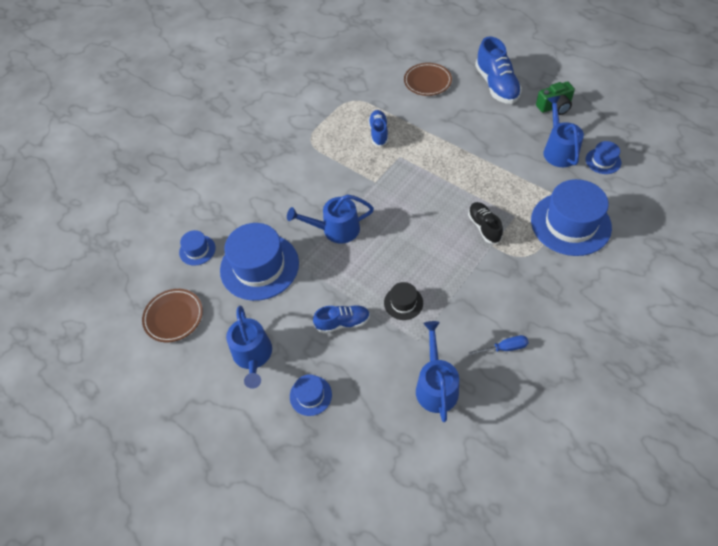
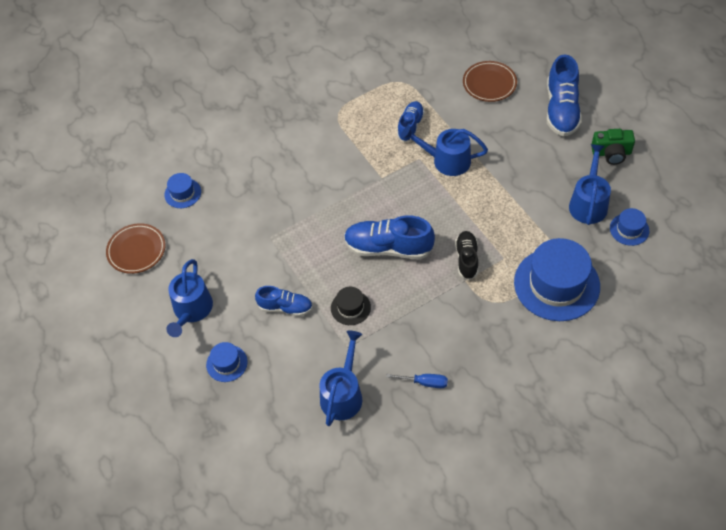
camera: 20 degrees right, 0 degrees up
blue hat [220,223,299,301] -> none
blue watering can [287,194,374,244] -> blue watering can moved to [401,126,488,176]
none -> blue shoe [344,216,435,259]

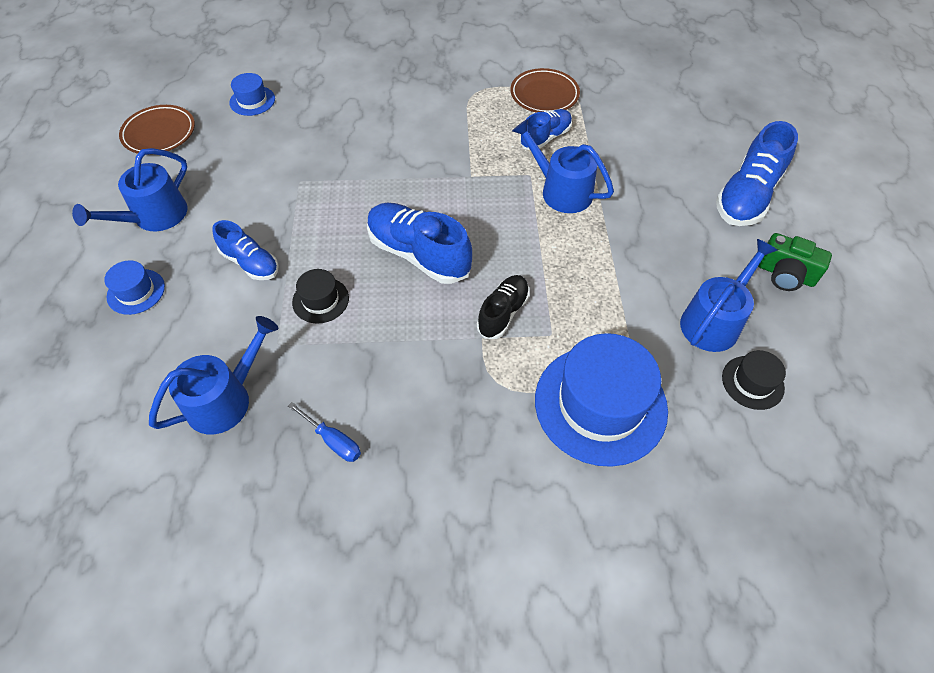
camera: 25 degrees right, 0 degrees up
brown plate [463,61,517,102] -> brown plate moved to [510,68,580,113]
blue hat [610,208,649,246] -> black hat [722,350,786,410]

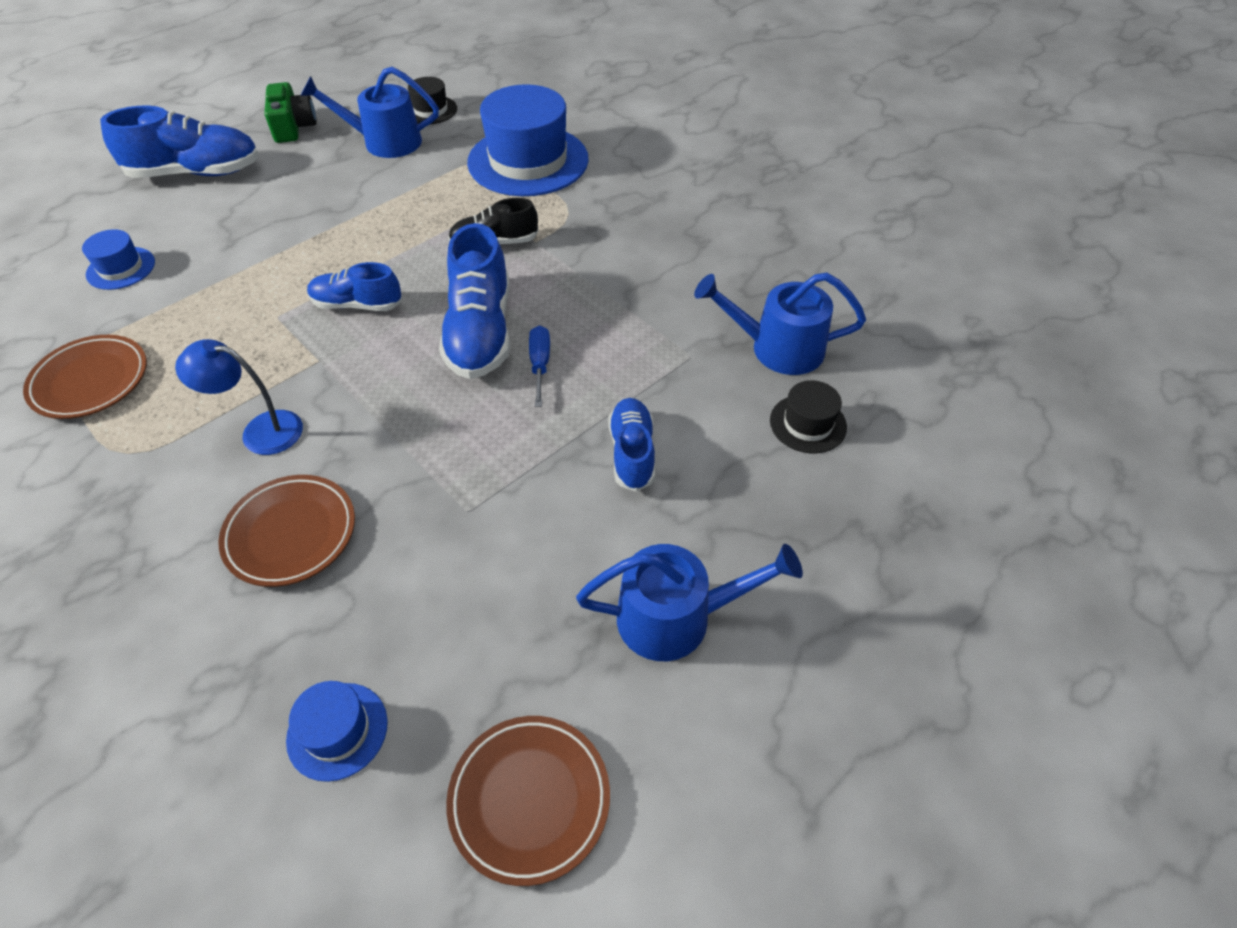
camera: 130 degrees left, 5 degrees down
blue hat [104,260,165,315] -> blue hat moved to [82,229,155,290]
blue screwdriver [288,402,361,462] -> blue screwdriver moved to [529,325,550,407]
black hat [292,269,349,324] -> black hat moved to [770,380,847,453]
blue watering can [512,119,614,213] -> none
blue shoe [520,109,572,150] -> blue shoe moved to [307,262,402,311]
none -> blue lamp [175,339,303,455]
none -> brown plate [219,475,355,587]

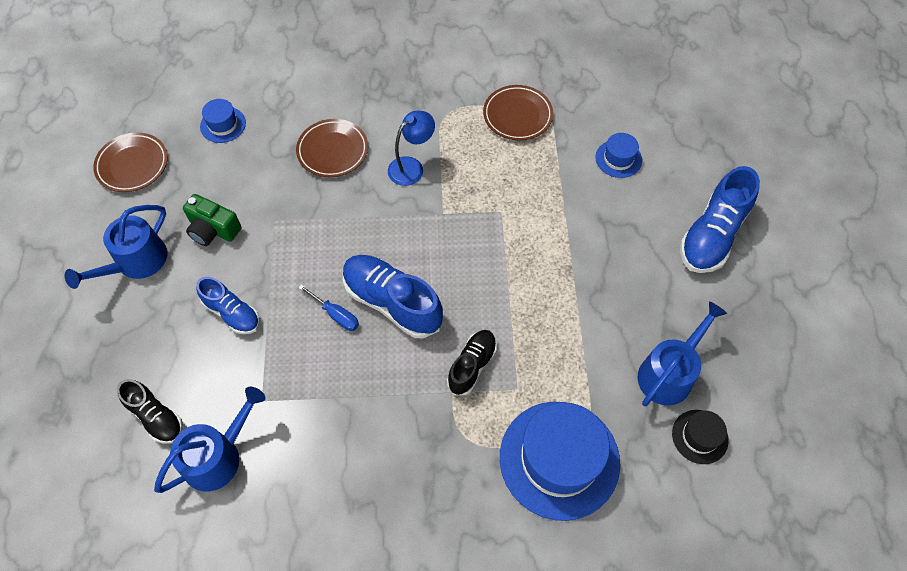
camera: 130 degrees right, 10 degrees up
green camera [264,82,317,143] -> green camera moved to [183,194,241,246]
blue shoe [307,262,402,311] -> none
black hat [770,380,847,453] -> black shoe [117,379,183,444]

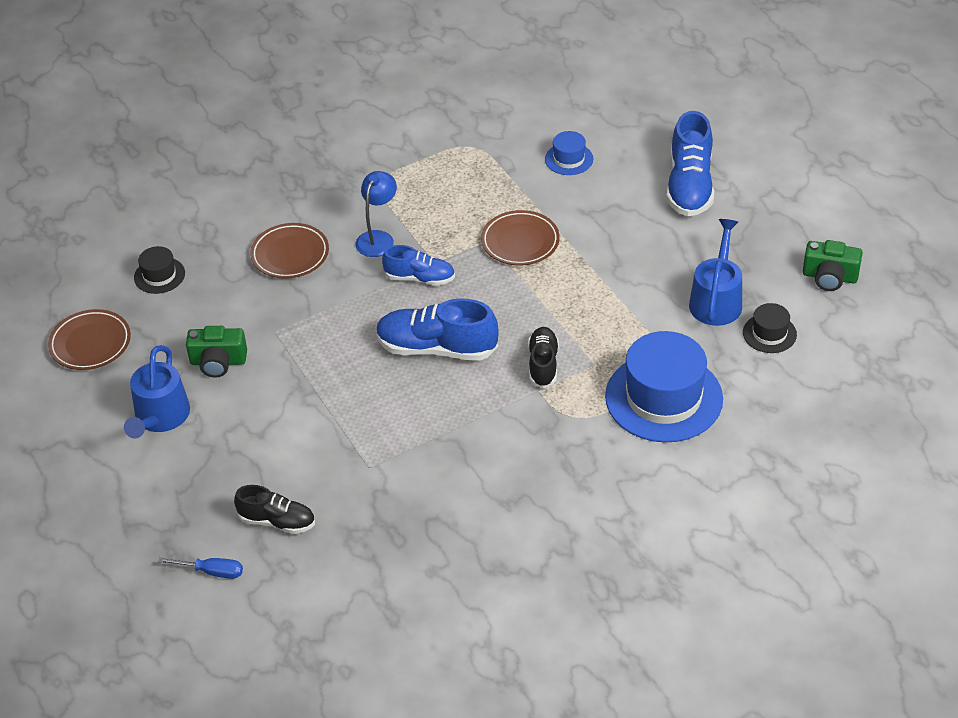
camera: 25 degrees left, 15 degrees down
blue watering can [154,387,266,493] -> none
blue shoe [196,277,260,334] -> blue shoe moved to [382,245,455,286]
blue hat [200,99,246,143] -> black hat [134,246,185,294]
blue screwdriver [298,284,359,331] -> blue screwdriver moved to [158,557,243,579]
brown plate [483,85,553,141] -> brown plate moved to [481,210,560,265]
none -> green camera [803,240,863,291]

